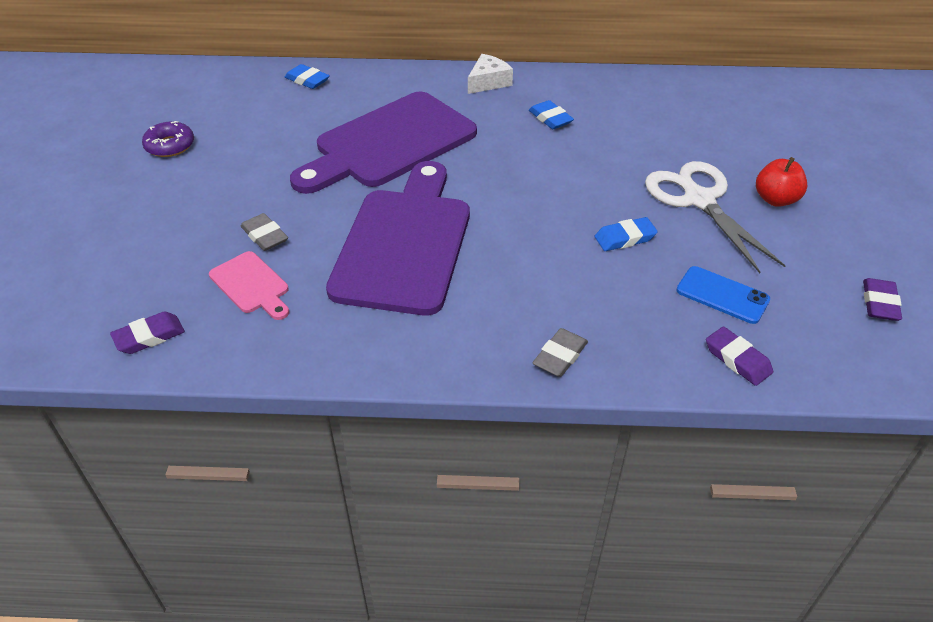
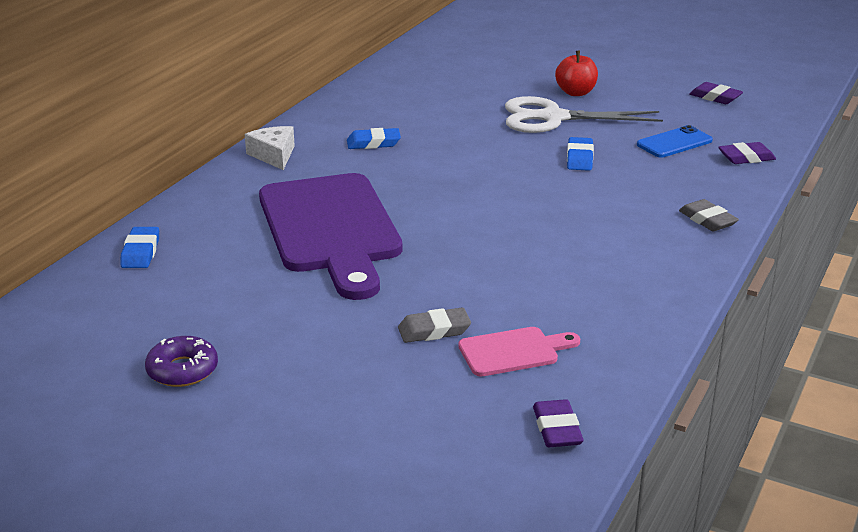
camera: 65 degrees left, 15 degrees down
blue eraser [285,64,330,89] -> blue eraser turned 60 degrees counterclockwise [120,227,159,268]
purple cutting board [326,161,470,315] -> none

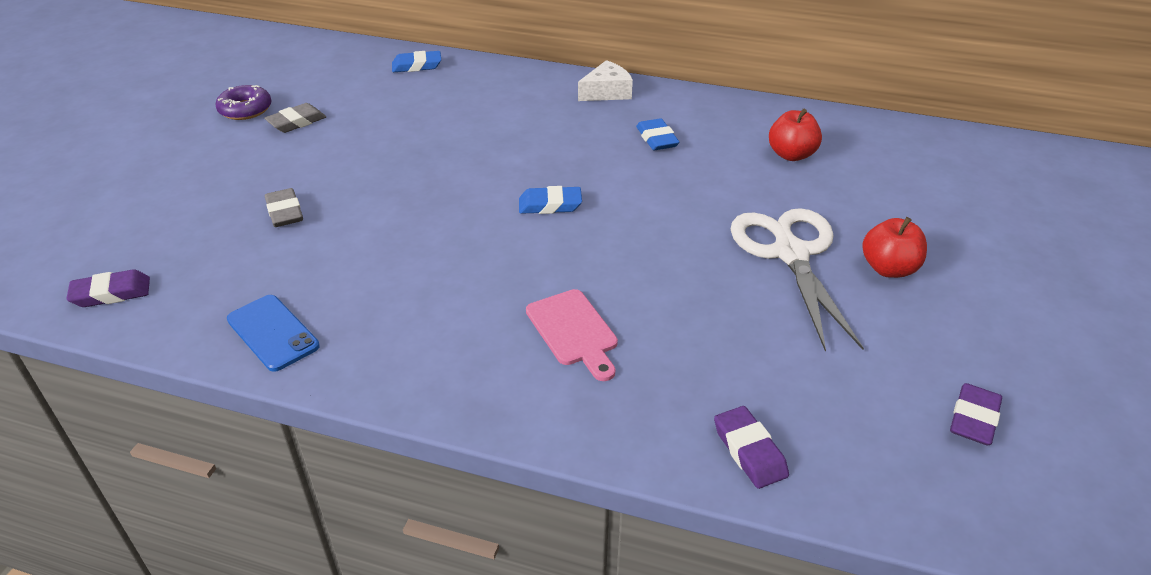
camera: 80 degrees right, 10 degrees up
purple cutting board [259,173,403,300] -> none
pink cutting board [458,327,580,377] -> pink cutting board moved to [526,289,618,381]
blue eraser [567,137,594,171] -> blue eraser moved to [519,186,582,214]
blue phone [637,125,713,158] -> blue phone moved to [227,295,320,372]
grey eraser [679,199,739,231] -> grey eraser moved to [264,103,326,133]
none -> red apple [769,108,822,161]

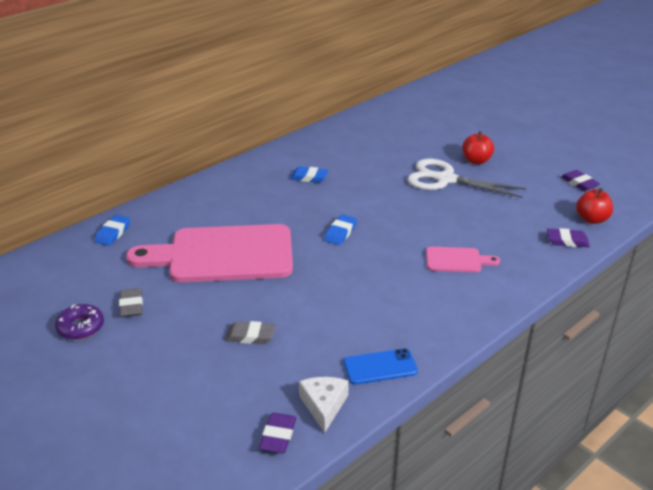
camera: 60 degrees left, 5 degrees down
white cheese [578,60,633,101] -> white cheese moved to [299,377,349,433]
red apple [769,108,822,161] -> red apple moved to [576,188,613,224]
none -> pink cutting board [126,224,293,283]

